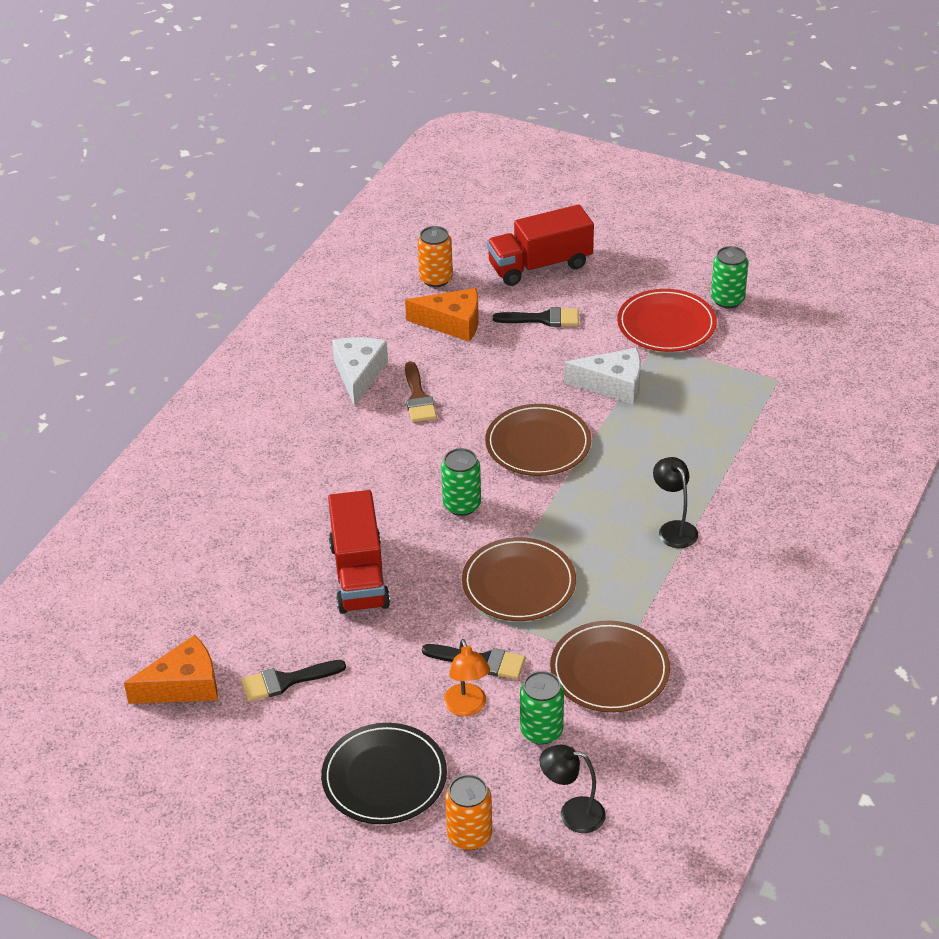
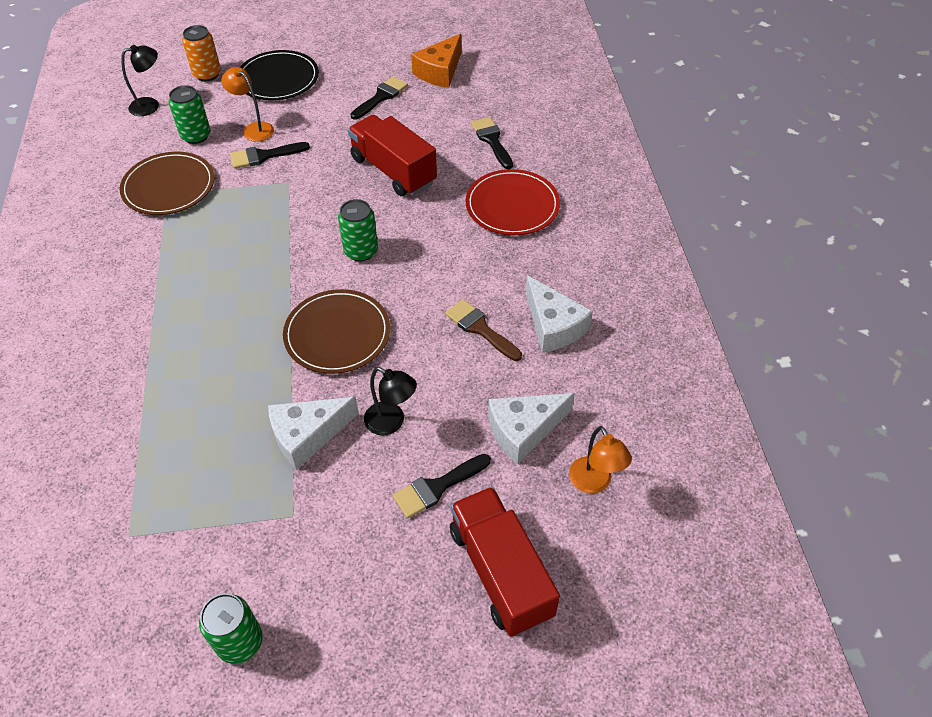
camera: 145 degrees right, 10 degrees up
orange cheese [405,288,479,342] -> white cheese [488,393,575,464]
orange can [418,226,453,287] -> orange lamp [569,426,632,494]
brown plate [462,537,576,621] -> none
red truck [487,205,594,286] -> red truck turned 60 degrees counterclockwise [450,487,560,637]
red plate [617,289,717,352] -> red plate moved to [466,169,560,235]
black lamp [653,457,698,548] -> black lamp moved to [364,367,417,436]
none -> black brush [471,117,513,169]

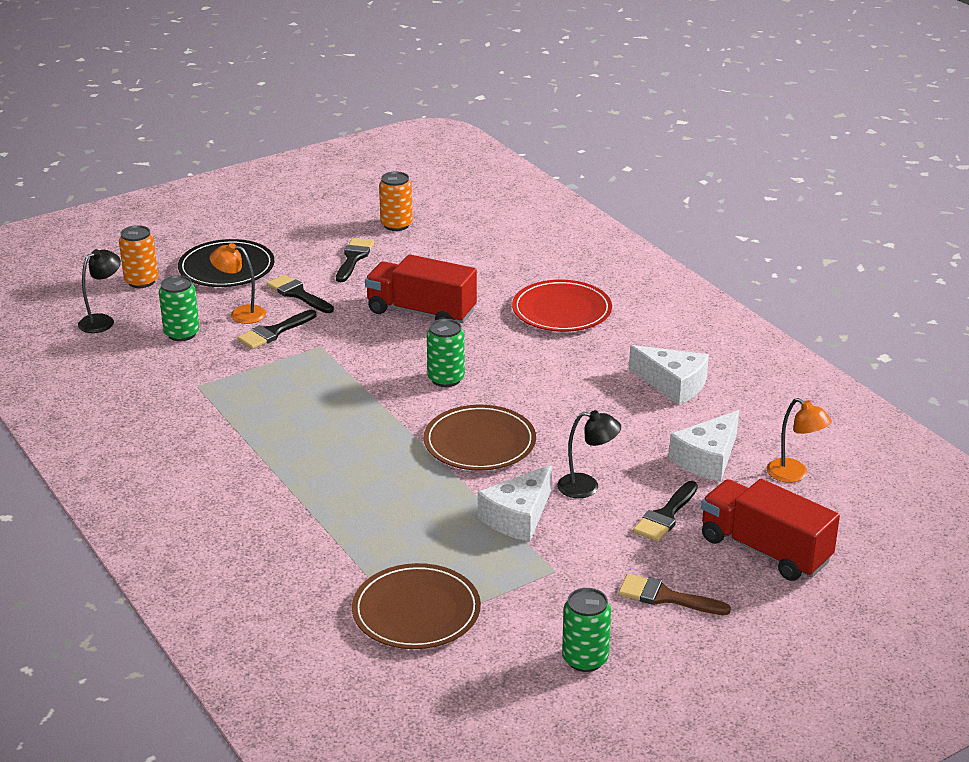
camera: 25 degrees left, 20 degrees down
brown plate [120,152,215,215] -> brown plate moved to [352,563,481,649]
orange cheese [411,34,461,88] -> orange can [379,171,413,231]
brown brush [445,299,522,361] -> brown brush moved to [618,574,731,615]
black brush [471,117,513,169] -> black brush moved to [267,275,334,313]

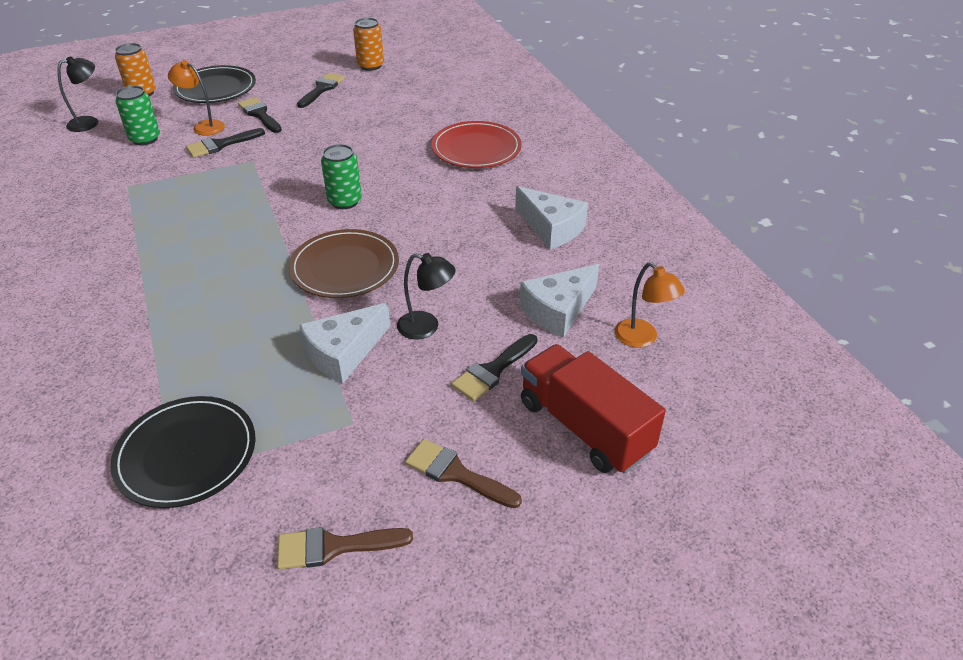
camera: 10 degrees right, 10 degrees up
brown plate [352,563,481,649] -> black plate [110,396,256,508]
red truck [365,254,477,323] -> none
green can [562,588,611,672] -> brown brush [277,527,413,570]

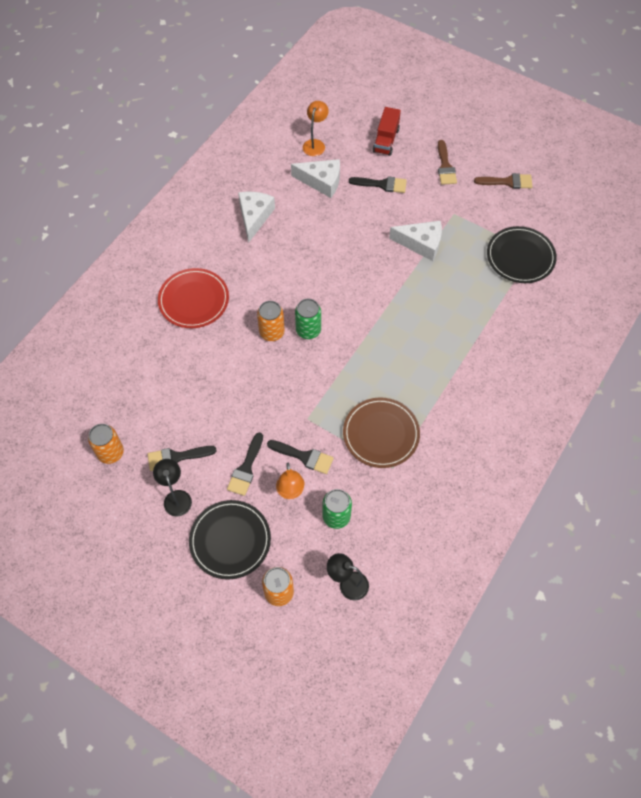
camera: 125 degrees left, 20 degrees up
brown brush [277,527,413,570] -> brown brush turned 45 degrees counterclockwise [474,173,532,189]
brown plate [289,229,399,298] -> brown plate moved to [343,397,420,468]
black lamp [397,253,456,340] -> black lamp moved to [153,459,192,517]
red truck [521,344,666,474] -> red truck [373,107,401,156], size x0.66
none -> orange can [257,301,285,341]

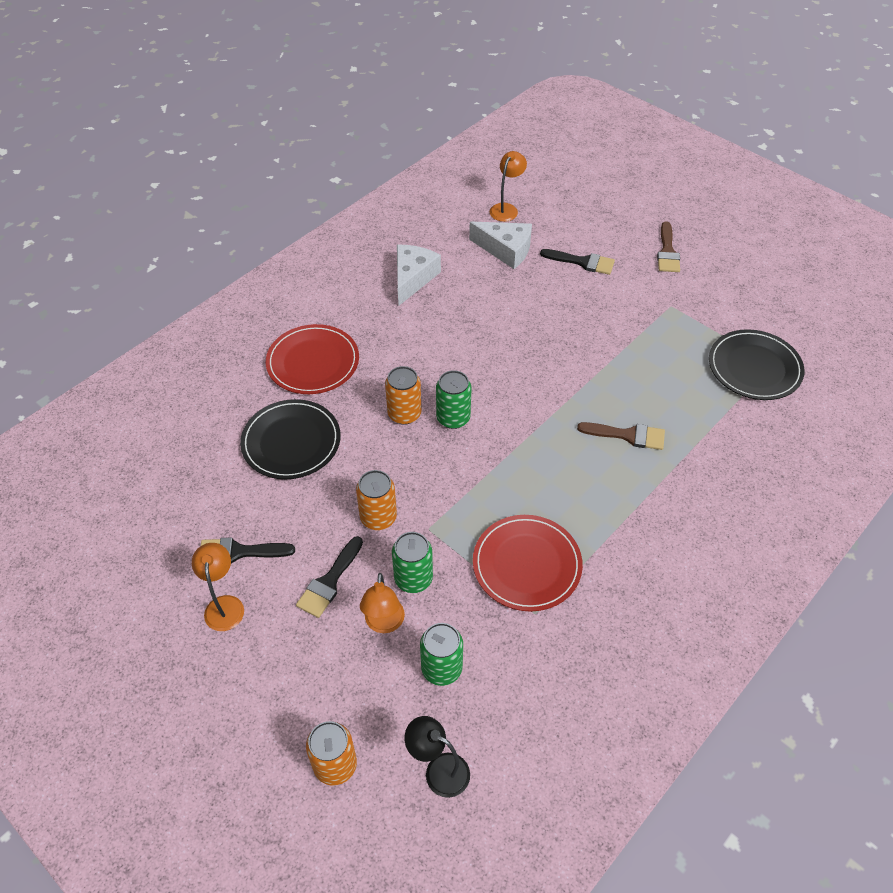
camera: 10 degrees right, 10 degrees down
orange can [88,424,124,464] -> orange can moved to [356,470,397,530]
black lamp [153,459,192,517] -> orange lamp [192,543,244,631]
black plate [189,500,271,580] -> black plate moved to [240,399,341,479]
black brush [267,440,334,474] -> green can [392,532,433,593]
brown plate [343,397,420,468] -> red plate [473,515,583,611]
red truck [373,107,401,156] -> none
white cheese [389,221,442,261] -> none
brown brush [474,173,532,189] -> brown brush moved to [577,422,665,450]

